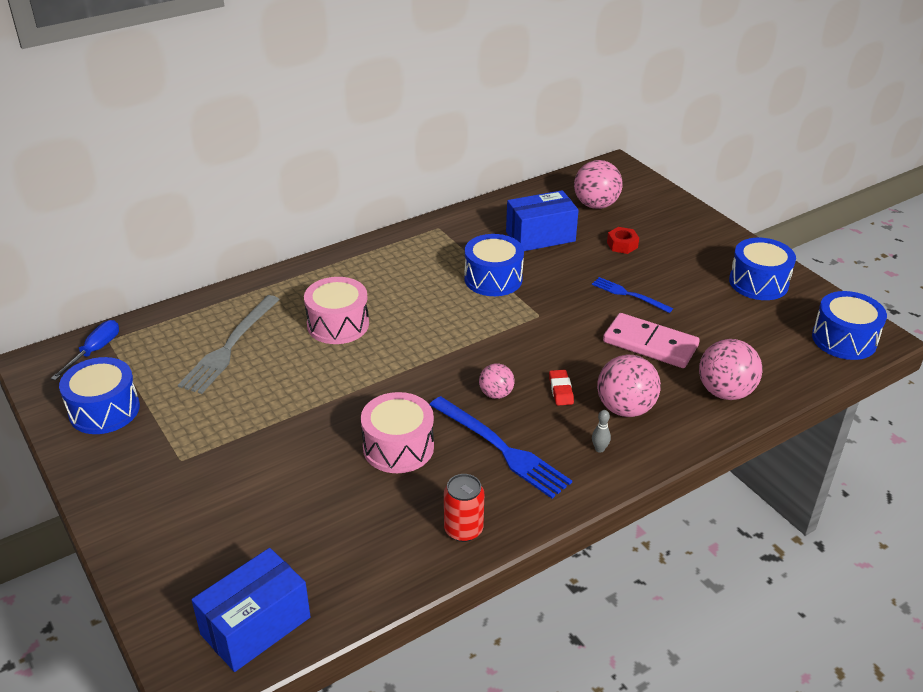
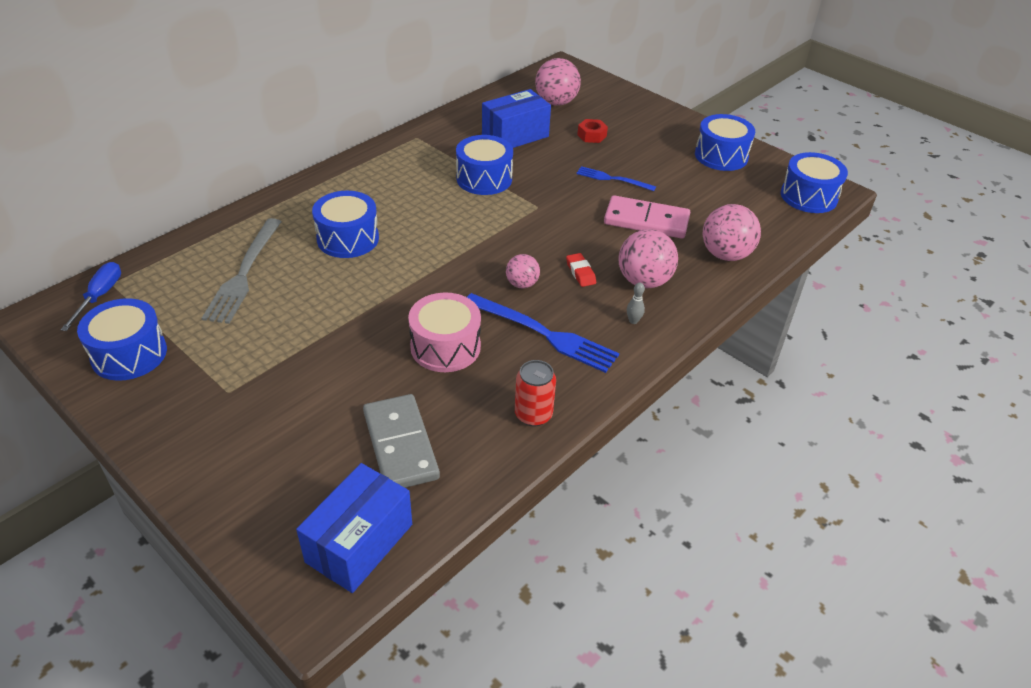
camera: 15 degrees left, 5 degrees up
pink drum [304,277,369,344] -> blue drum [312,191,379,258]
none -> grey domino [363,394,440,488]

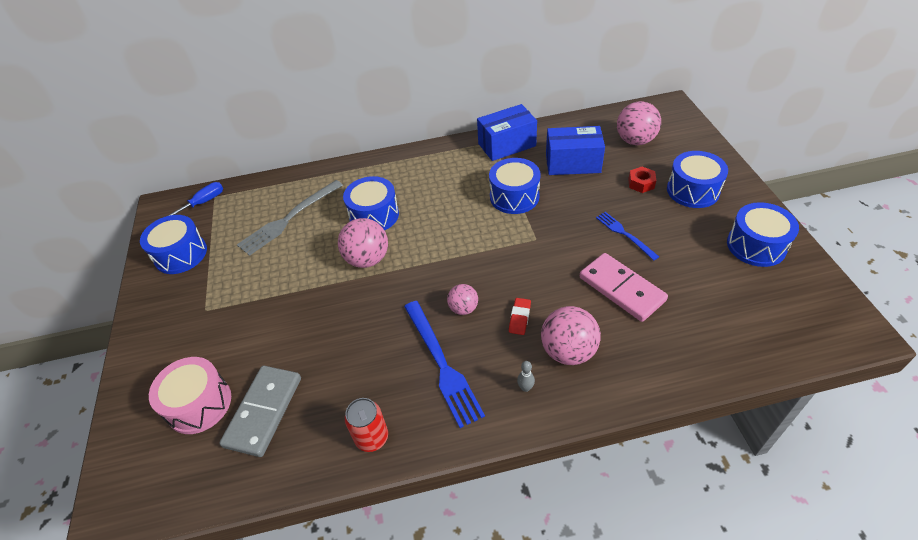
camera: 40 degrees right, 5 degrees up
blue box [296,463,412,593] -> blue box moved to [477,104,537,161]
pink drum [408,293,481,372] -> pink drum moved to [149,357,231,434]
pink ball [703,204,761,261] -> pink ball moved to [338,218,388,268]
blue drum [781,152,848,213] -> blue drum moved to [667,151,728,208]

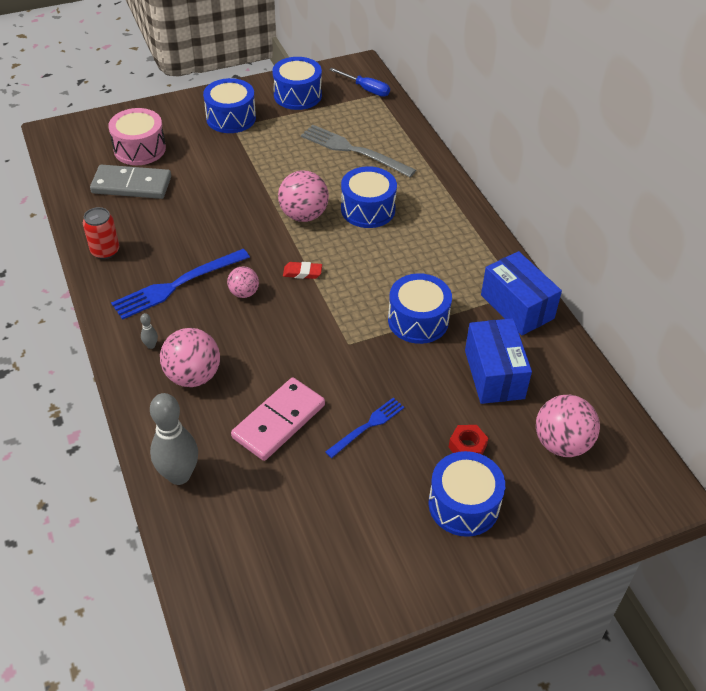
camera: 75 degrees right, 0 degrees up
red eraser [509,298,531,335] -> red eraser moved to [283,262,322,279]
blue drum [727,202,799,267] -> blue drum moved to [203,78,256,133]
none -> grey bowling pin [150,393,198,485]

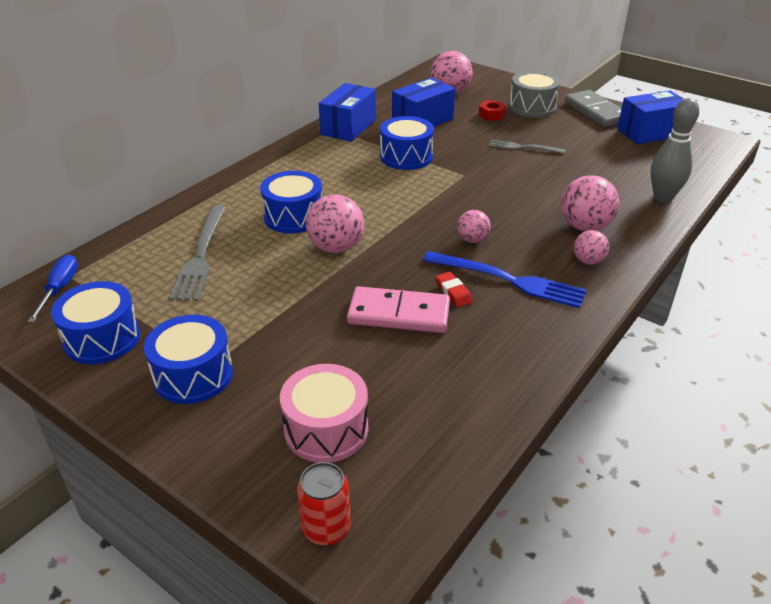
camera: 120 degrees left, 10 degrees down
red can [83,207,119,259] -> red can moved to [297,462,351,545]
grey domino [90,165,171,199] -> grey domino moved to [564,90,622,127]
grey bowling pin [140,313,158,349] -> pink ball [574,230,609,265]
pink domino [231,378,325,461] -> pink domino moved to [347,286,450,333]
red eraser [283,262,322,279] -> red eraser moved to [435,272,473,307]
blue fork [325,398,404,458] -> grey fork [489,140,565,154]
blue drum [428,451,505,537] -> grey drum [509,71,561,118]
none -> blue box [617,90,683,144]

